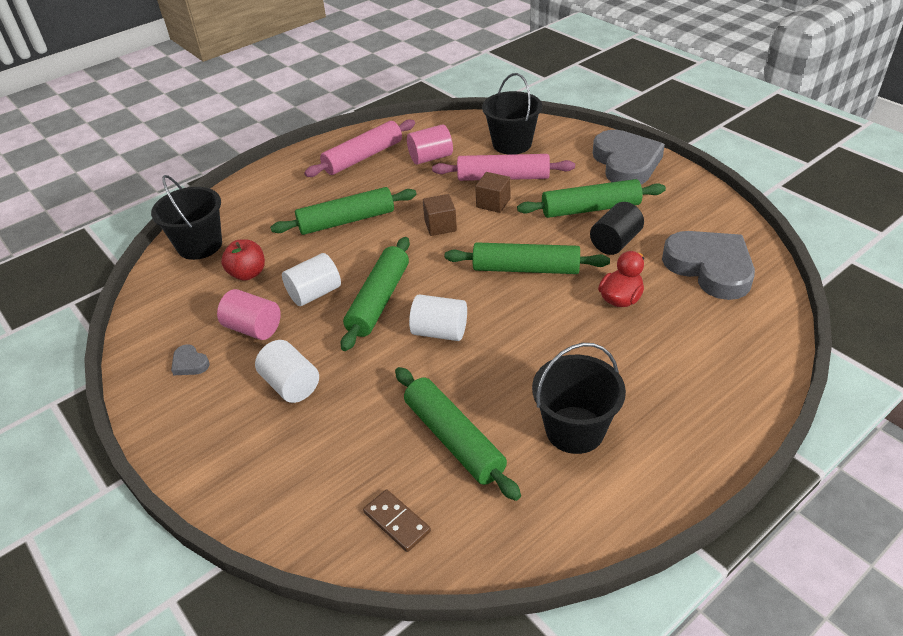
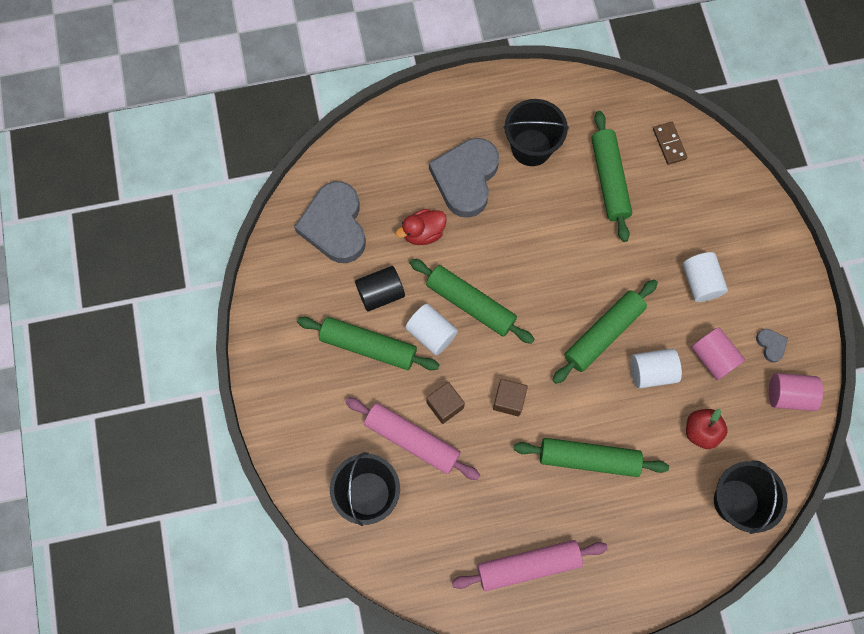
camera: 155 degrees left, 30 degrees up
pink cylinder [407,124,453,165] -> pink cylinder moved to [769,373,823,411]
white cylinder [409,294,467,341] -> white cylinder moved to [405,304,458,355]
grey heart [593,130,665,185] -> grey heart moved to [429,138,499,218]

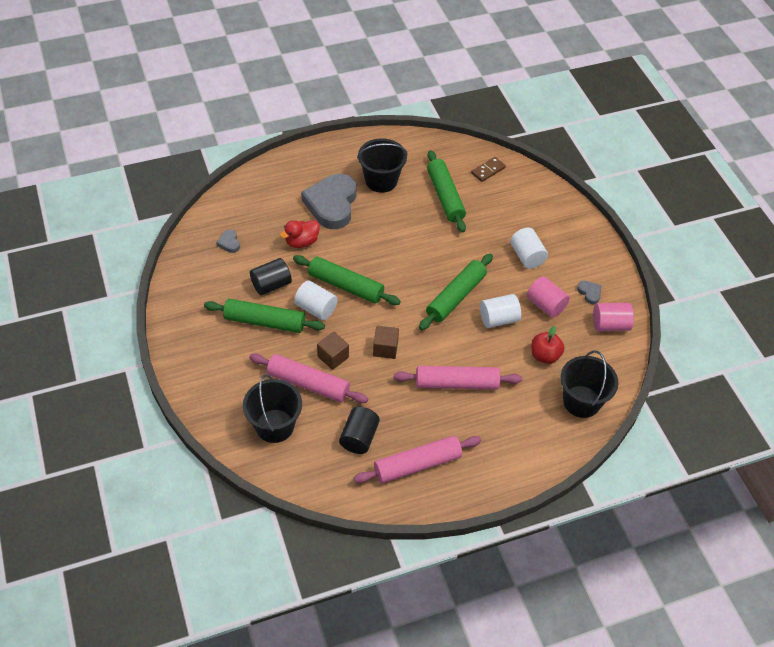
camera: 10 degrees left, 20 degrees down
grey heart [294,181,366,263] -> grey heart [216,229,240,253], size x0.40
green rolling pin [514,438,669,477] -> pink rolling pin [394,366,522,390]
brown domino [653,122,687,165] -> brown domino turned 75 degrees clockwise [471,157,506,182]
none -> black cylinder [339,407,380,454]

